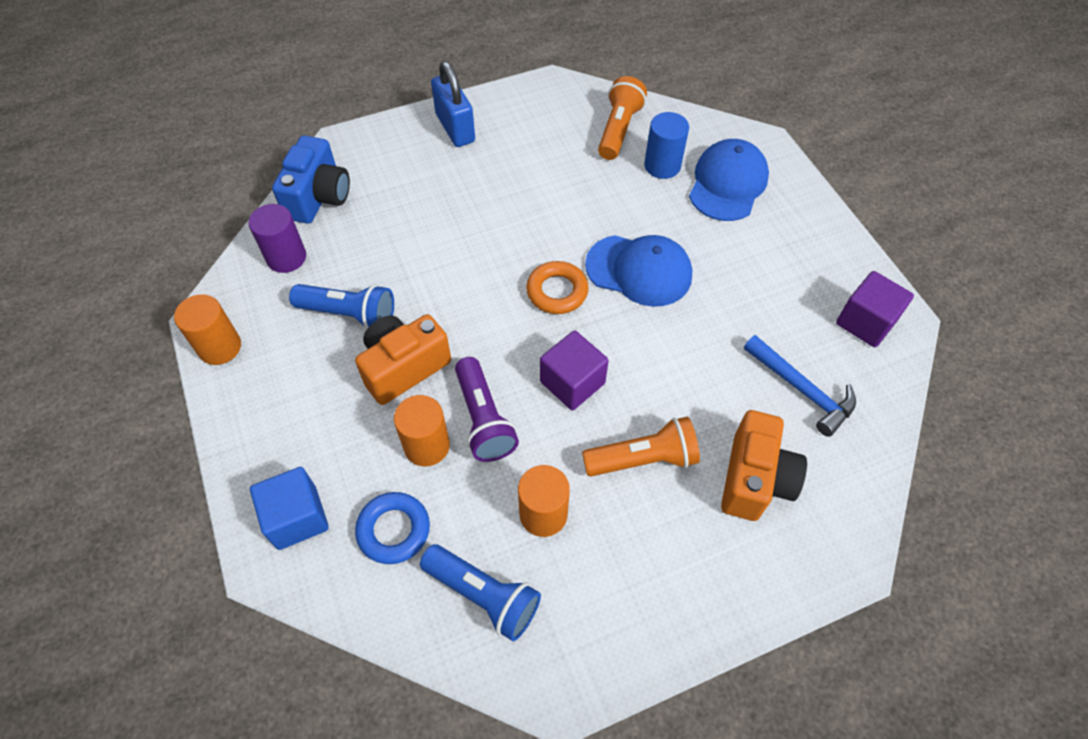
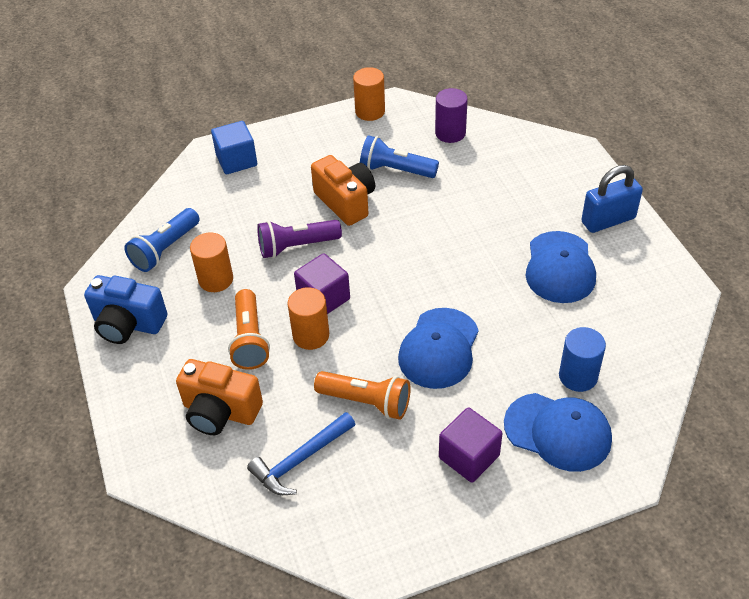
camera: 95 degrees right, 10 degrees down
blue camera [272,136,350,224] -> blue camera moved to [84,275,167,344]
blue flashlight [289,284,394,329] -> blue flashlight turned 90 degrees clockwise [360,135,439,178]
blue ring [355,492,430,564] -> none
orange cylinder [394,395,450,466] -> orange cylinder moved to [288,287,329,350]
orange ring [526,261,589,314] -> none
orange flashlight [598,76,647,160] -> orange flashlight moved to [314,371,411,420]
purple cube [836,271,914,347] -> purple cube moved to [439,407,503,483]
none -> blue cap [525,231,596,303]

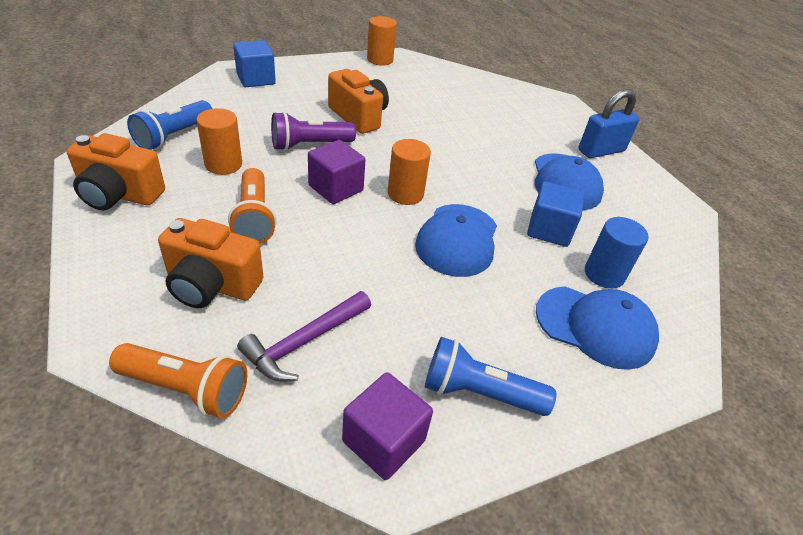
camera: 10 degrees left, 5 degrees down
blue camera [84,275,167,344] -> orange camera [67,133,165,210]
blue hammer [247,412,355,495] -> purple hammer [237,291,371,382]
orange cylinder [288,287,329,350] -> orange cylinder moved to [388,139,431,205]
orange flashlight [314,371,411,420] -> orange flashlight moved to [109,343,247,418]
blue flashlight [360,135,439,178] -> blue flashlight moved to [425,337,556,416]
purple cylinder [435,88,468,143] -> none
purple cube [439,407,503,483] -> purple cube moved to [342,372,433,480]
none -> blue cube [527,182,584,247]

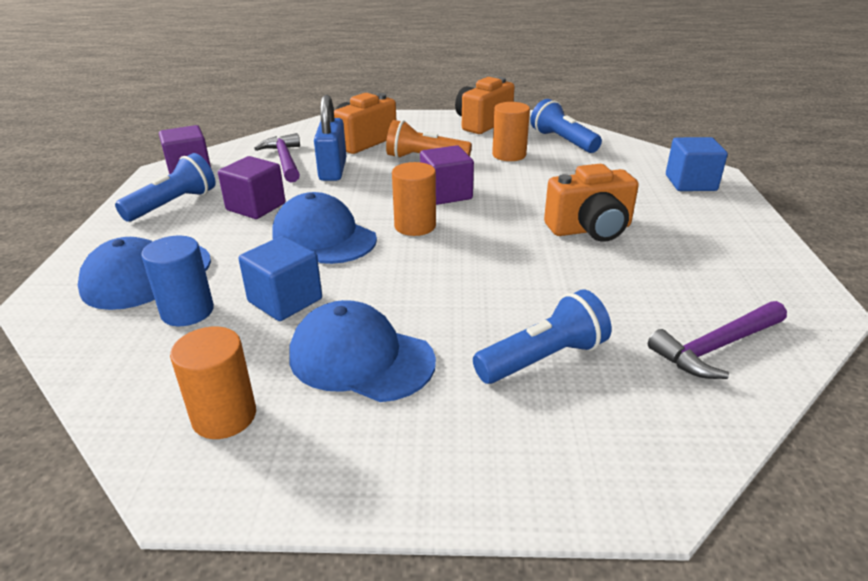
camera: 120 degrees right, 10 degrees down
orange flashlight [109,343,247,418] -> none
purple flashlight [271,112,356,151] -> none
orange cylinder [367,16,397,66] -> orange cylinder moved to [170,327,256,439]
blue padlock [578,89,640,158] -> blue padlock moved to [314,95,347,181]
none -> purple cube [218,156,285,219]
none -> blue flashlight [473,290,611,384]
none -> purple hammer [648,301,787,379]

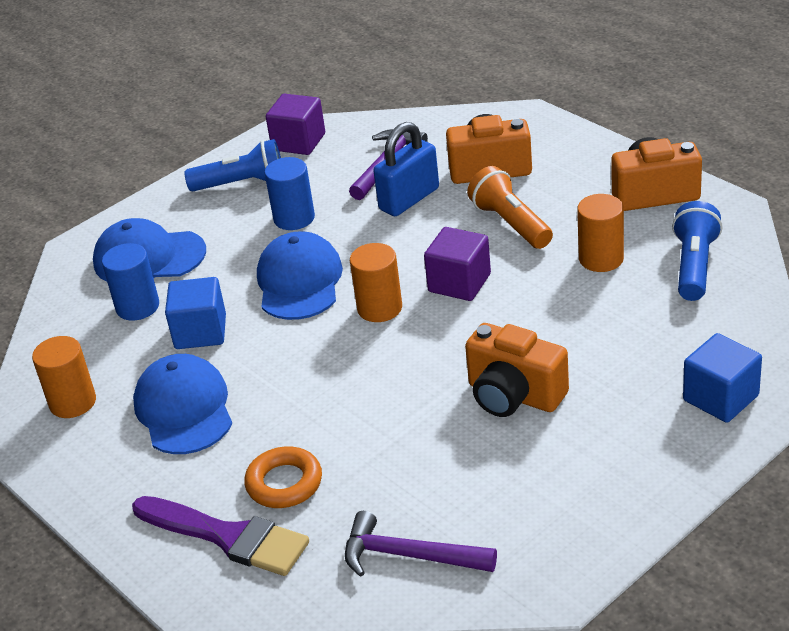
camera: 50 degrees right, 5 degrees up
purple cube [218,156,285,219] -> blue cylinder [264,157,315,230]
blue flashlight [473,290,611,384] -> orange ring [244,447,322,508]
none -> purple brush [132,496,309,576]

